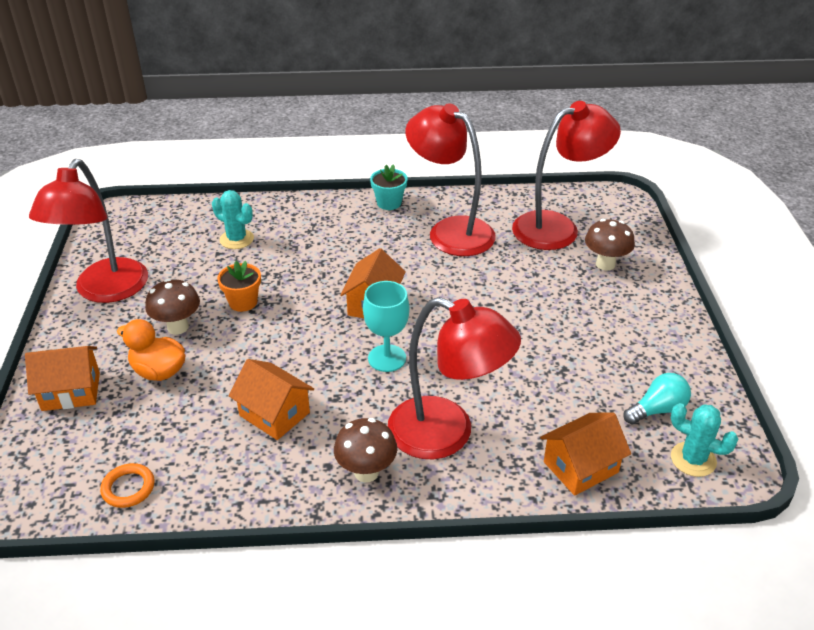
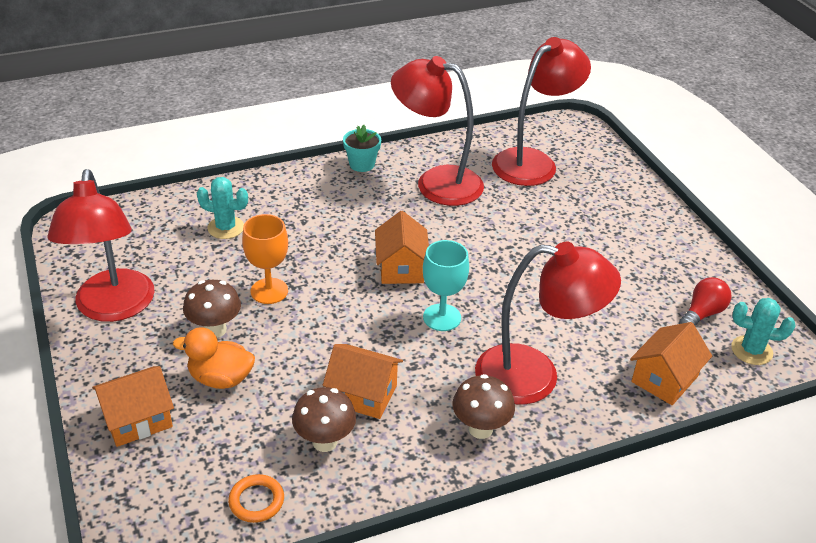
camera: 20 degrees left, 0 degrees up
orange flower pot [217,261,261,312] -> orange goblet [242,214,288,304]
brown mushroom [585,219,635,271] -> brown mushroom moved to [292,387,356,452]
turquoise light bulb [623,373,691,424] -> red light bulb [679,277,731,325]

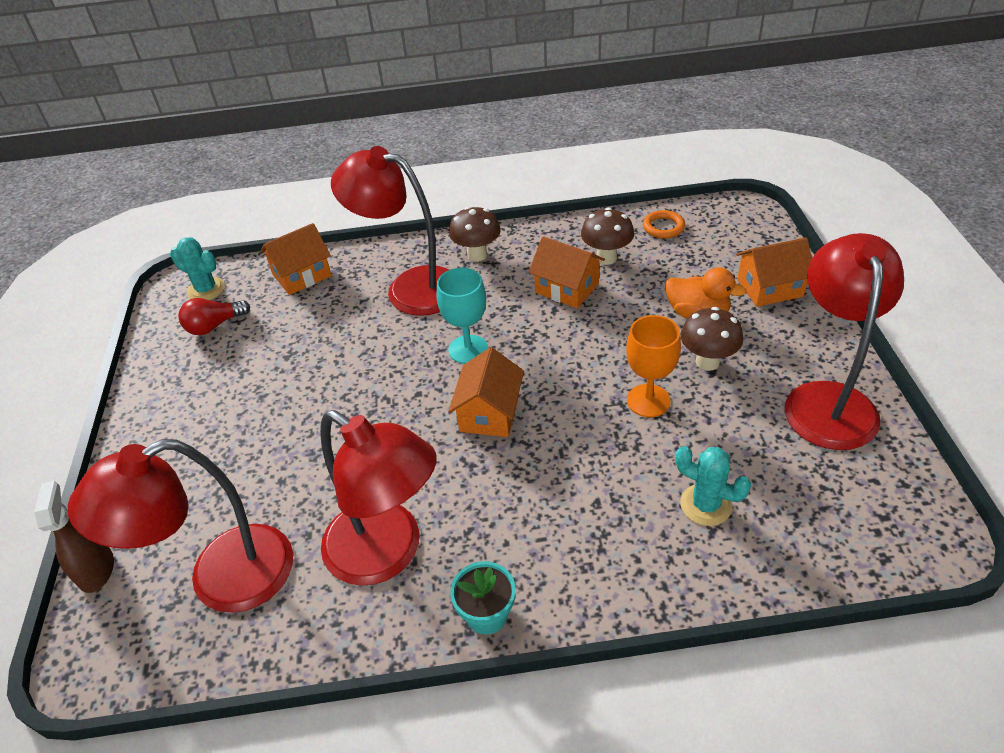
camera: 160 degrees left, 5 degrees up
none -> brown spray bottle [34,481,114,593]

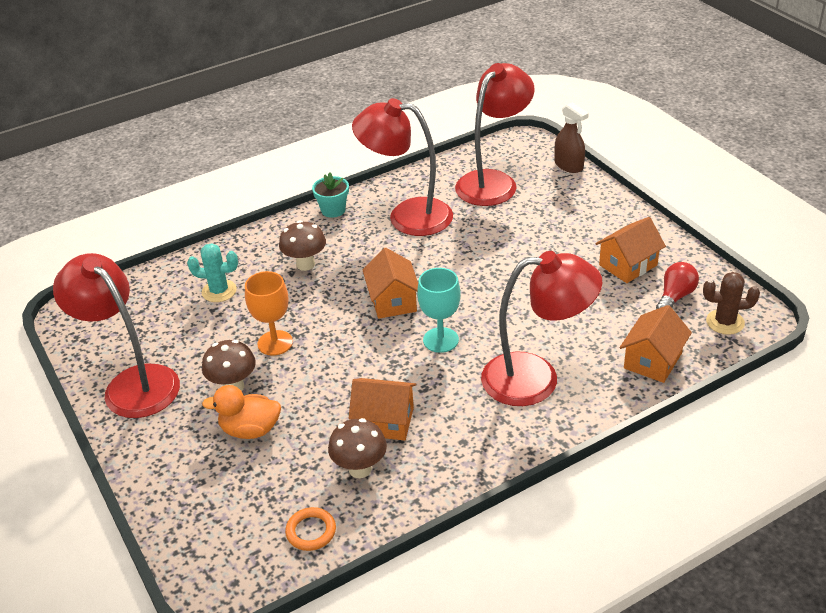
camera: 155 degrees right, 5 degrees down
turquoise cactus [170,237,225,300] -> brown cactus [703,272,760,335]
brown mushroom [449,207,501,262] -> brown mushroom moved to [279,220,326,271]
orange house [736,237,812,307] -> orange house moved to [595,217,666,283]
red lamp [785,233,904,450] -> red lamp turned 150 degrees clockwise [53,253,180,418]

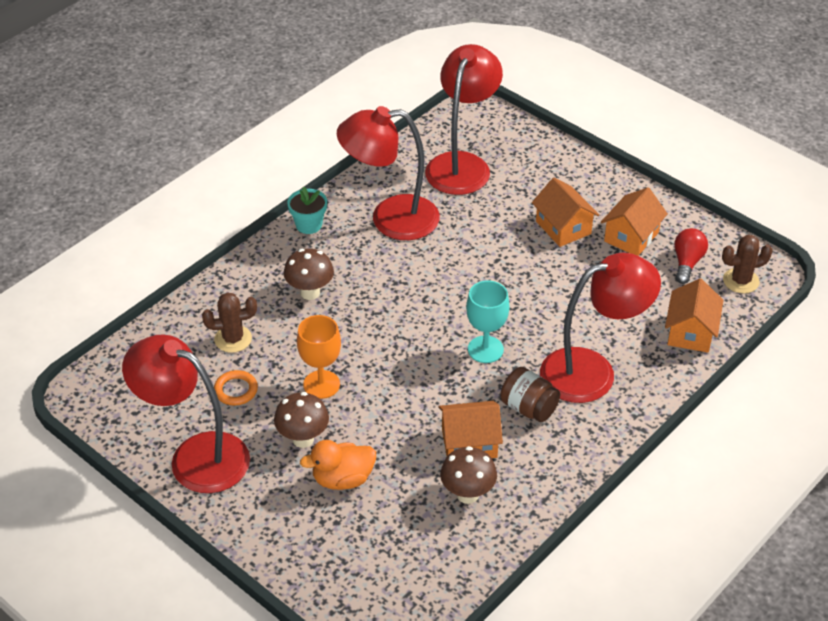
camera: 20 degrees left, 5 degrees up
turquoise cactus [187,243,238,302] -> brown cactus [202,292,257,353]
orange ring [285,507,336,551] -> orange ring moved to [214,370,258,405]
orange house [363,248,418,319] -> orange house moved to [532,178,599,247]
brown spray bottle [555,102,589,173] -> none
none -> brown jar [500,367,560,422]

